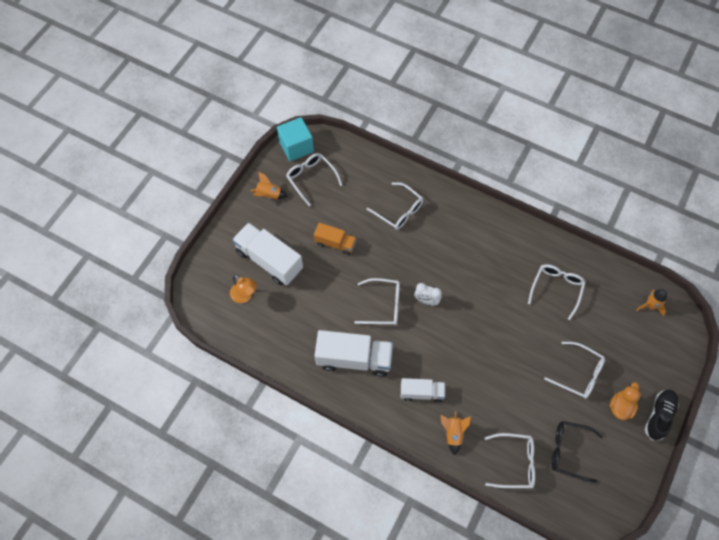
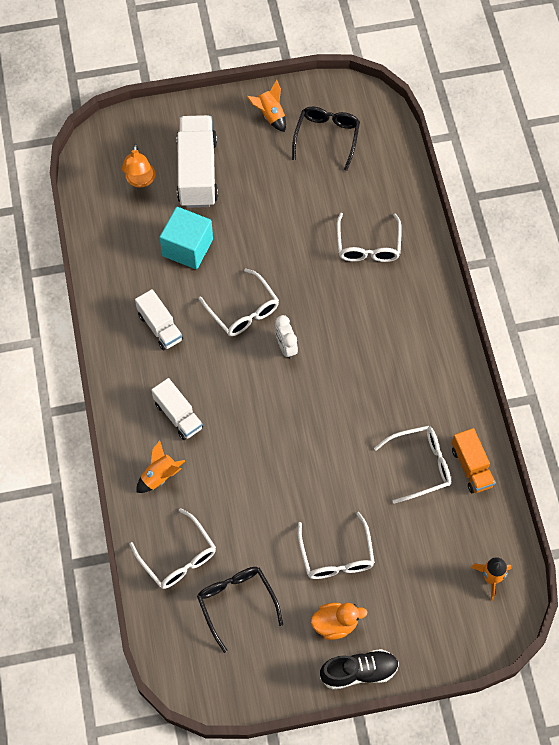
camera: 50 degrees right, 0 degrees up
turquoise cube [277,117,314,162] -> turquoise cube moved to [159,207,213,269]
white glasses [286,153,342,206] -> black glasses [292,107,360,171]
orange truck [314,223,357,255] -> orange truck moved to [452,428,496,493]
white truck [315,330,393,377] -> white truck [135,289,183,350], size x0.58

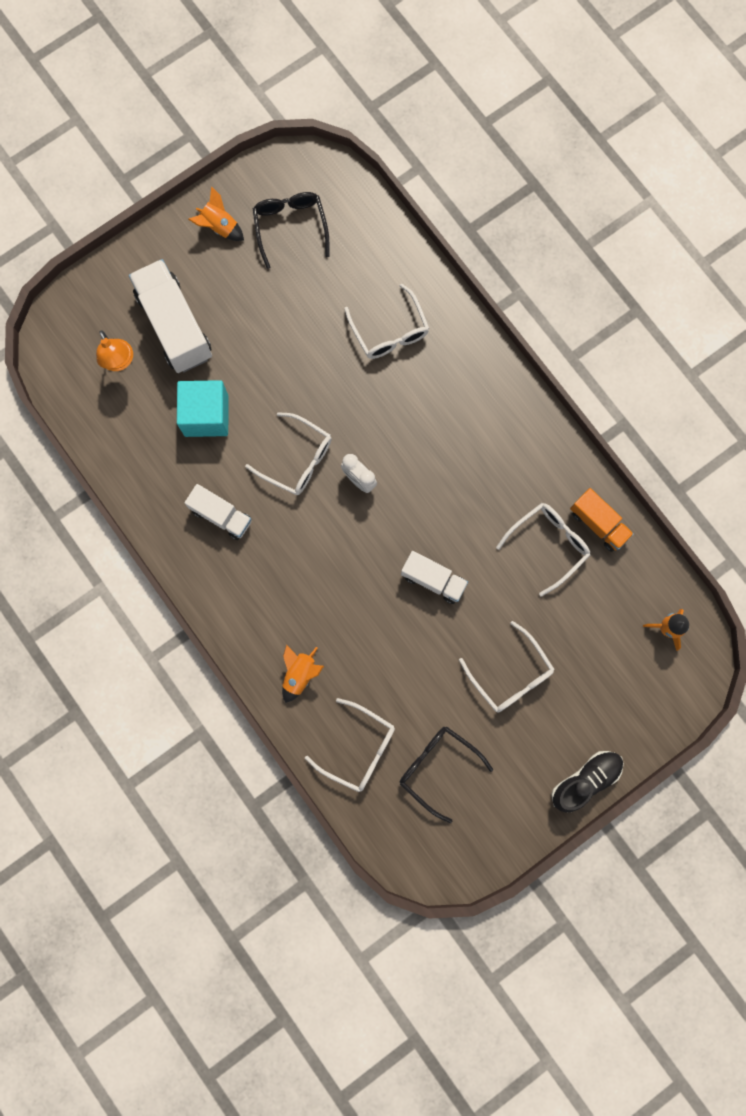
camera: 25 degrees left, 15 degrees up
white truck [151,378,203,440] -> white truck moved to [401,551,468,604]
orange duck [311,603,367,640] -> none

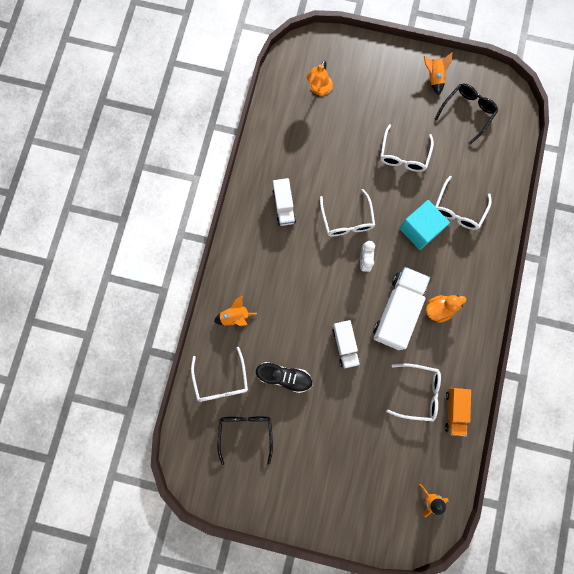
camera: 50 degrees right, 0 degrees up
white truck [129,259,212,373] -> white truck moved to [373,267,430,350]
turquoise cube [177,380,228,437] -> turquoise cube moved to [399,200,450,250]
white glasses [459,621,555,713] -> white glasses moved to [380,124,434,172]
black shoe [551,751,624,812] -> black shoe moved to [256,362,313,393]
none -> orange duck [426,295,466,323]

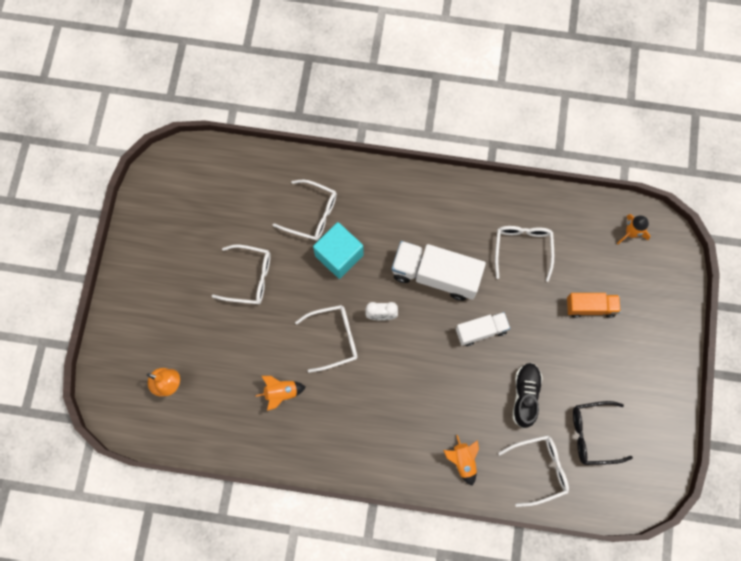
camera: 95 degrees left, 5 degrees down
white truck [273,178,296,226] -> none
orange rocket [424,52,452,95] -> orange rocket moved to [256,376,306,411]
orange duck [426,295,466,323] -> none
black glasses [434,84,498,145] -> none
orange truck [445,388,471,437] -> orange truck moved to [567,293,621,318]

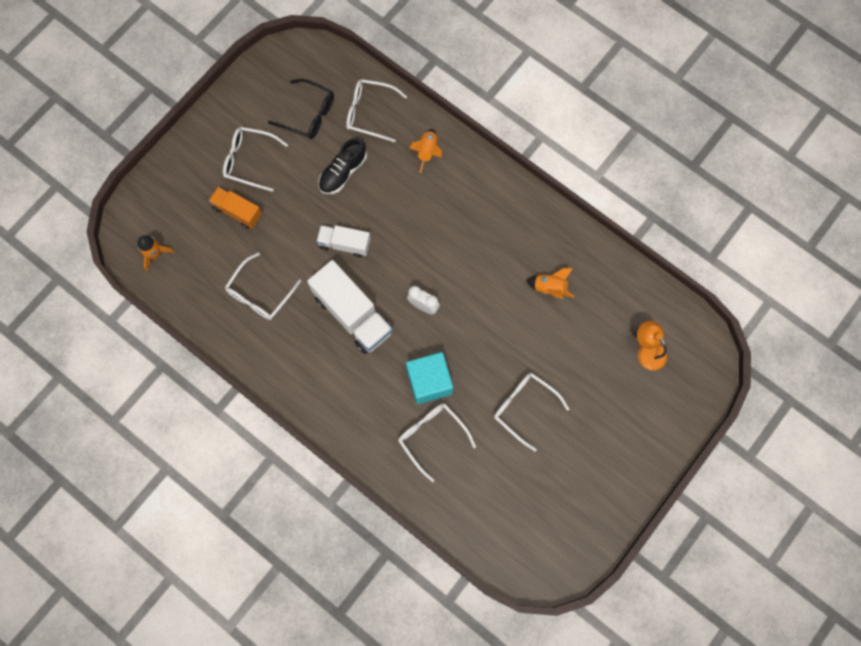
camera: 150 degrees left, 0 degrees up
white glasses [295,305,358,373] -> white glasses moved to [223,127,288,192]

